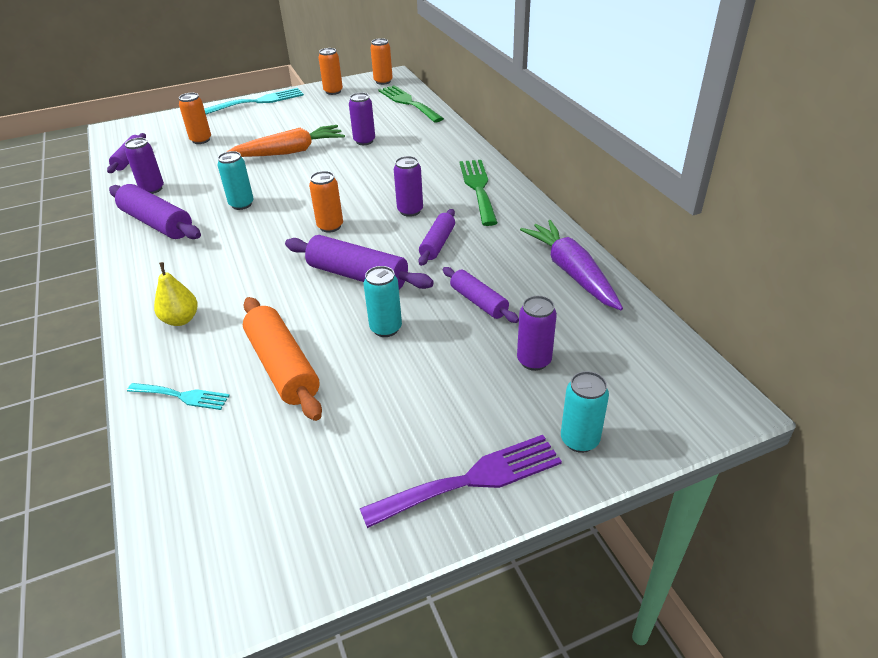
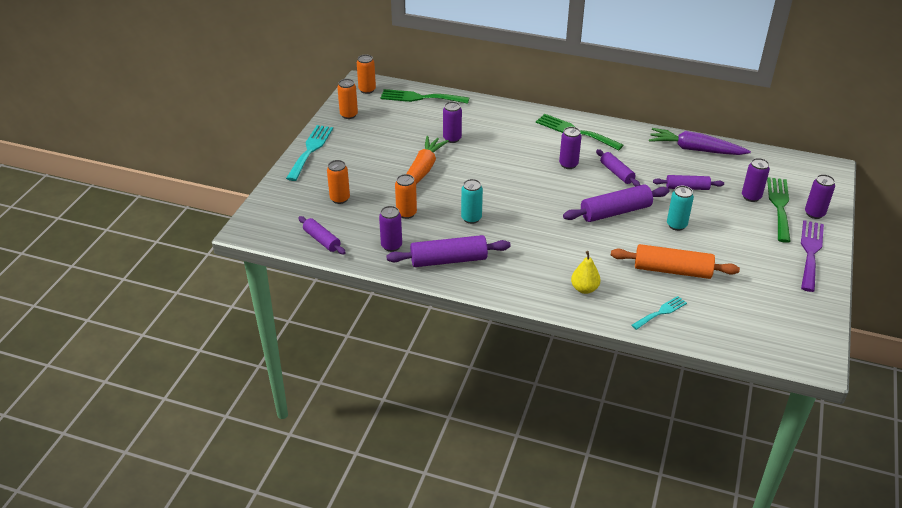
camera: 50 degrees left, 0 degrees up
orange can [309,171,343,233] -> orange can moved to [395,174,417,219]
turquoise can [561,371,609,453] -> purple can [805,174,835,219]
none -> green fork [767,177,791,243]

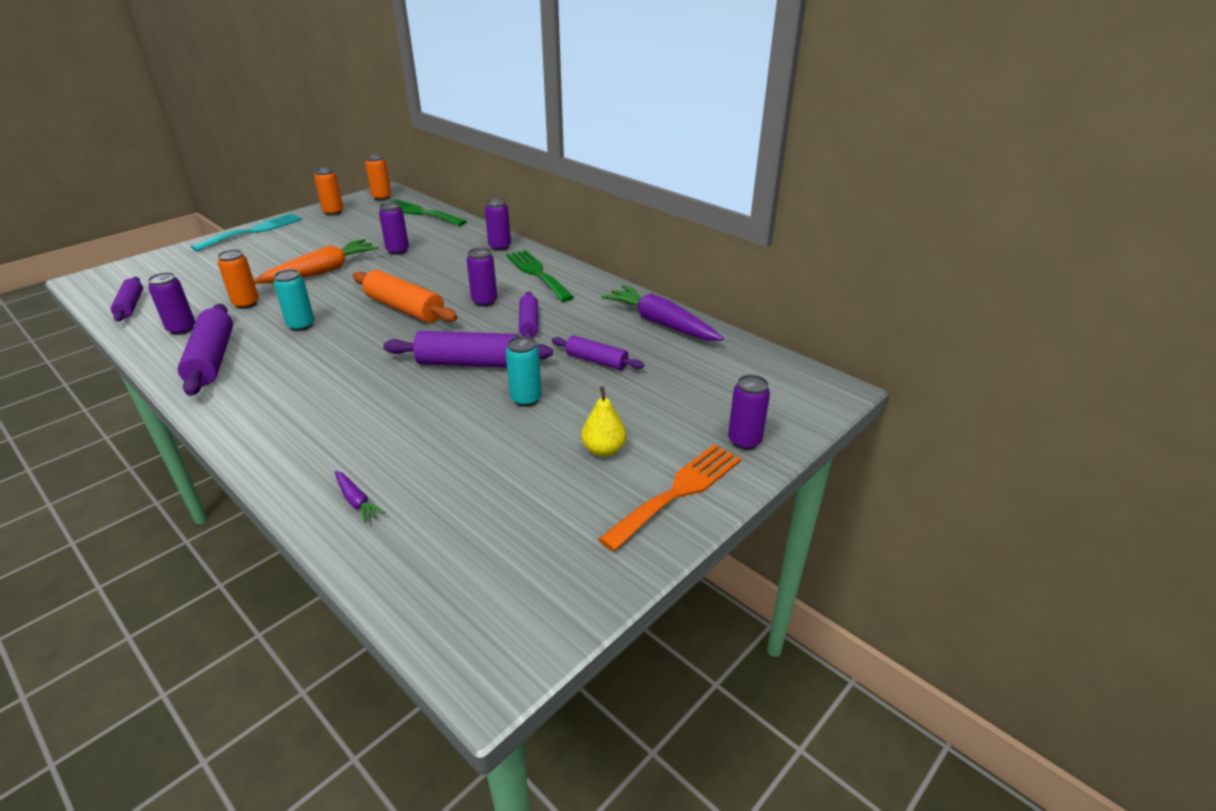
camera: 25 degrees right, 5 degrees down
orange can [327,160,350,204] -> none
purple rolling pin [386,235,511,267] -> purple rolling pin turned 60 degrees clockwise [178,304,233,396]
yellow pear [571,251,601,294] -> yellow pear moved to [581,386,626,457]
orange rolling pin [611,244,740,279] -> orange rolling pin moved to [353,270,458,323]
turquoise fork [632,296,687,330] -> purple carrot [335,471,385,523]
purple can [742,158,770,202] -> purple can moved to [485,199,511,251]
green fork [767,177,791,243] -> none
purple fork [801,220,824,292] -> orange fork [599,444,741,551]

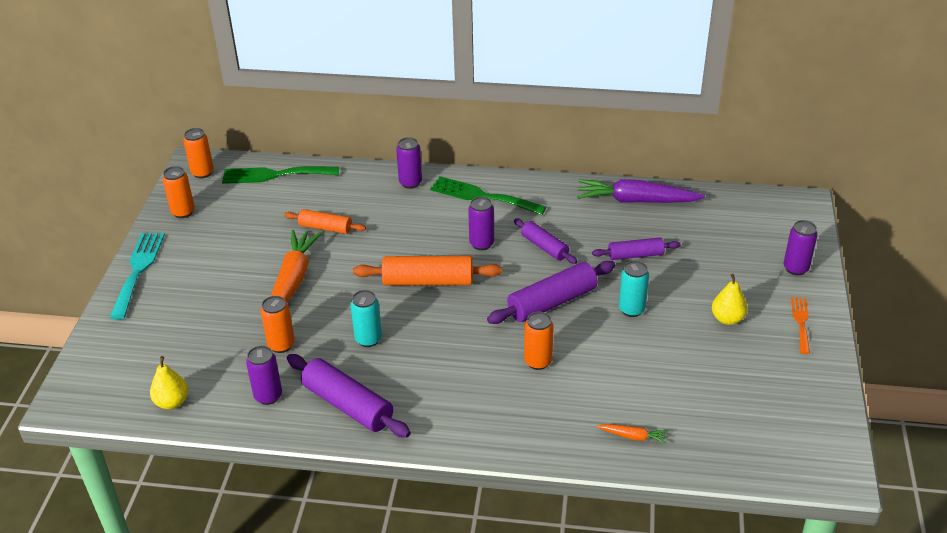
camera: 35 degrees left, 5 degrees up
purple rolling pin [111,277,143,322] -> yellow pear [150,356,188,409]
purple carrot [335,471,385,523] -> orange carrot [597,424,669,444]
purple can [379,202,409,255] -> orange rolling pin [284,209,366,234]
orange fork [599,444,741,551] -> orange fork [791,297,810,354], size x0.59
none -> orange can [524,312,554,370]

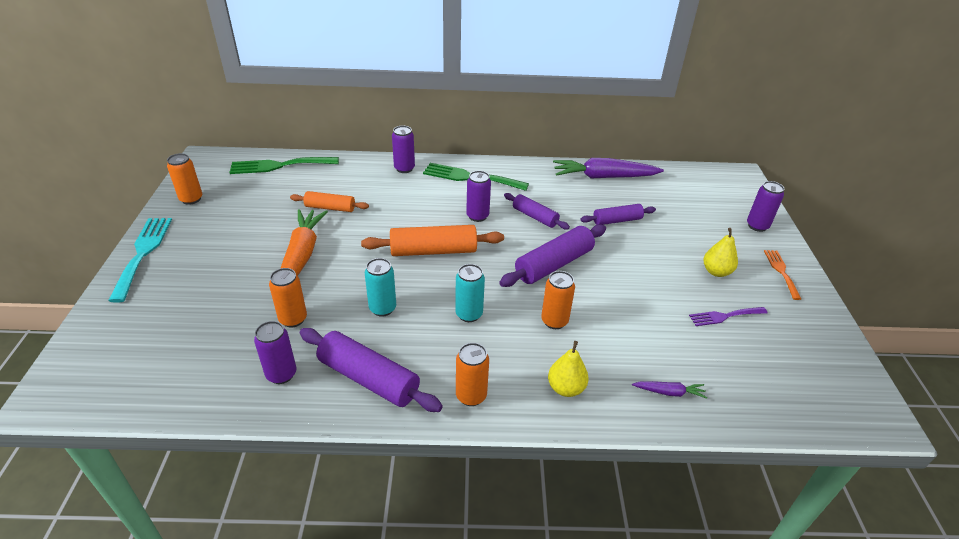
camera: 10 degrees left, 0 degrees up
yellow pear [150,356,188,409] -> yellow pear moved to [548,341,589,397]
orange can [183,128,214,179] -> orange can moved to [456,343,489,406]
orange carrot [597,424,669,444] -> purple carrot [632,381,707,399]
turquoise can [619,261,649,317] -> turquoise can moved to [455,264,485,322]
none -> purple fork [689,307,768,326]

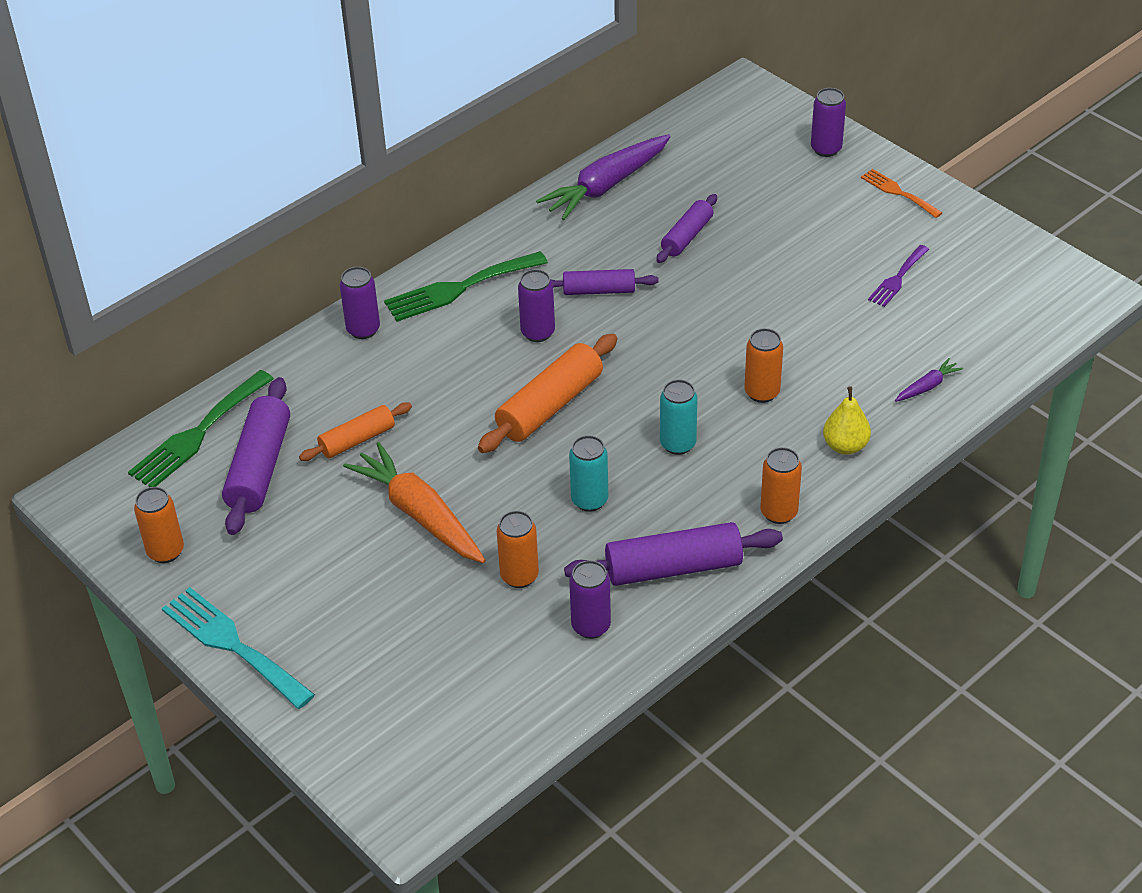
camera: 40 degrees left, 5 degrees up
purple rolling pin [499,224,606,287] -> purple rolling pin moved to [222,377,290,535]
yellow pear [704,228,738,277] -> none

